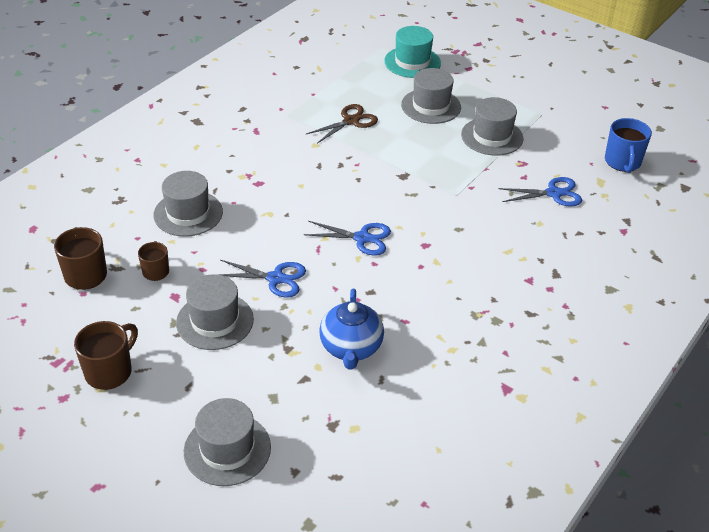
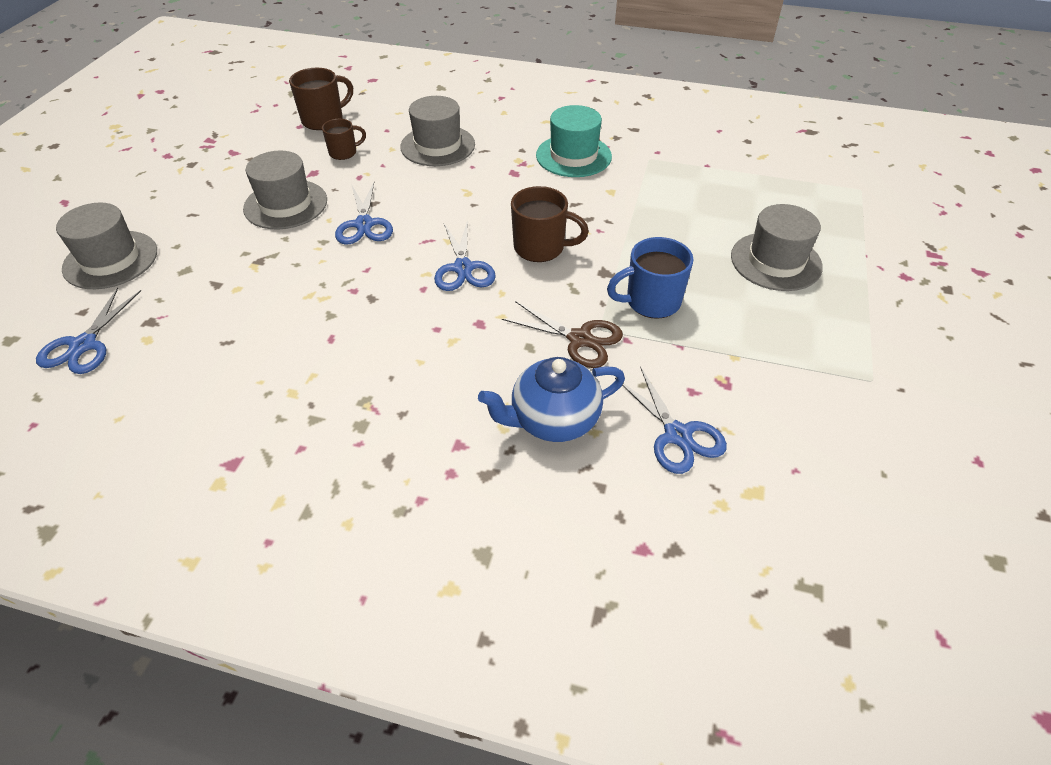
camera: 70 degrees right, 5 degrees up
brown mug [74,321,138,390] -> brown mug moved to [511,186,589,262]
brown scissors [306,104,378,144] -> brown scissors moved to [502,301,623,368]
blue teapot [319,289,384,370] -> blue teapot moved to [478,357,625,442]
turquoise hat [384,26,441,78] -> turquoise hat moved to [536,105,612,177]
grey hat [461,97,523,156] -> none
blue mug [605,118,652,173] -> blue mug moved to [607,237,694,319]
none -> blue scissors [36,287,142,374]

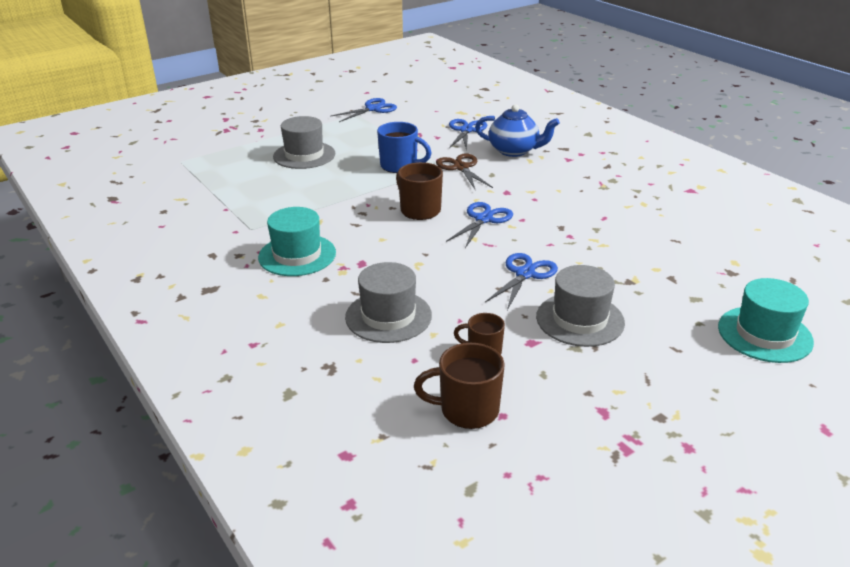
camera: 140 degrees left, 15 degrees down
blue scissors [36,287,142,374] -> blue scissors moved to [330,98,397,122]
grey hat [56,203,157,289] -> turquoise hat [718,278,814,363]

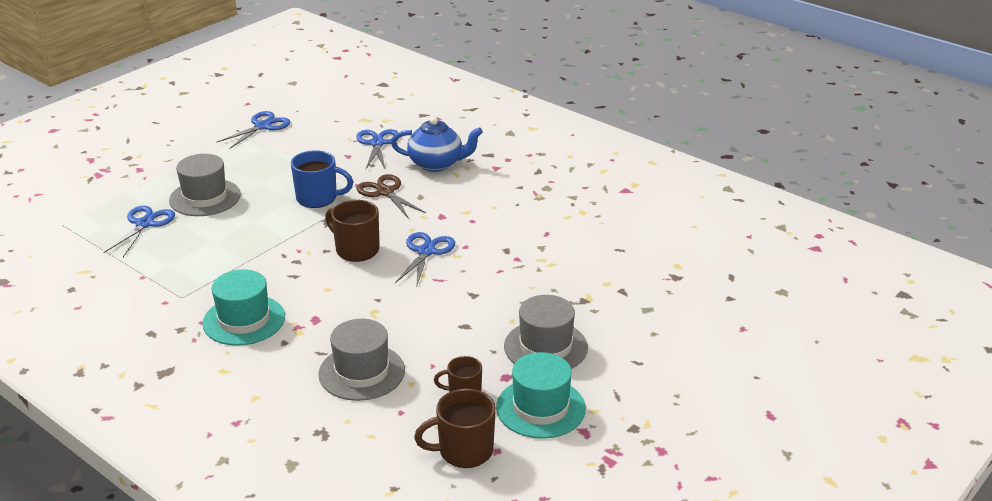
camera: 15 degrees left, 0 degrees up
blue scissors [485,253,558,310] -> blue scissors moved to [103,206,175,257]
turquoise hat [718,278,814,363] -> turquoise hat moved to [496,352,586,439]

